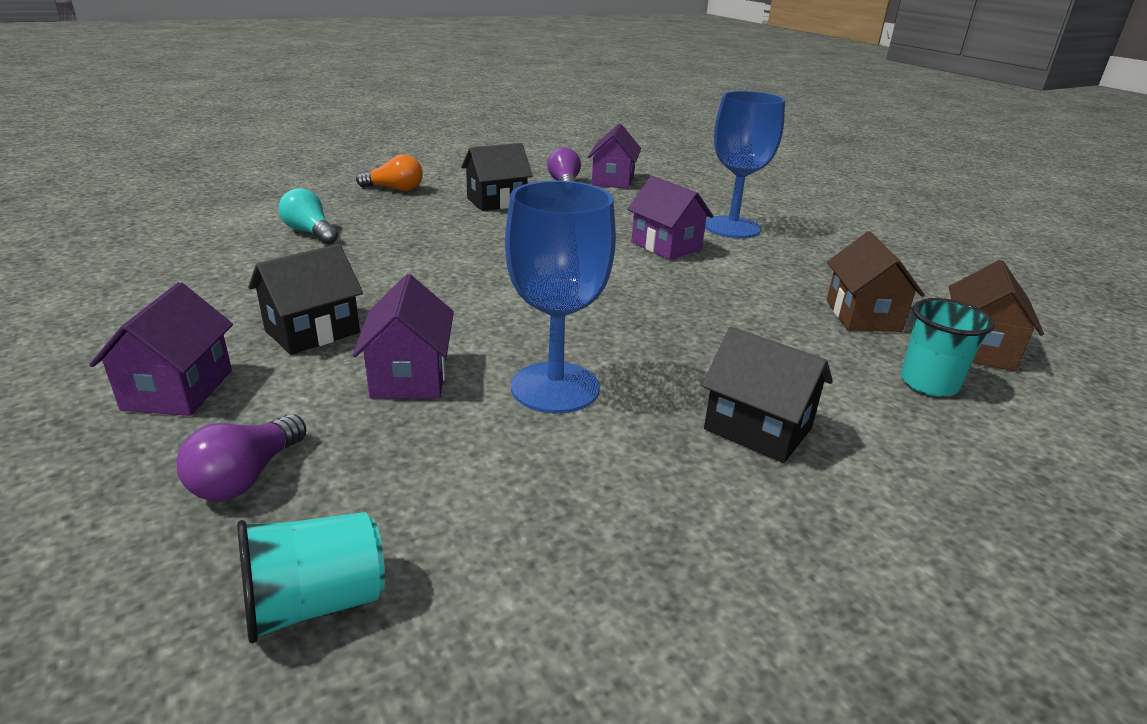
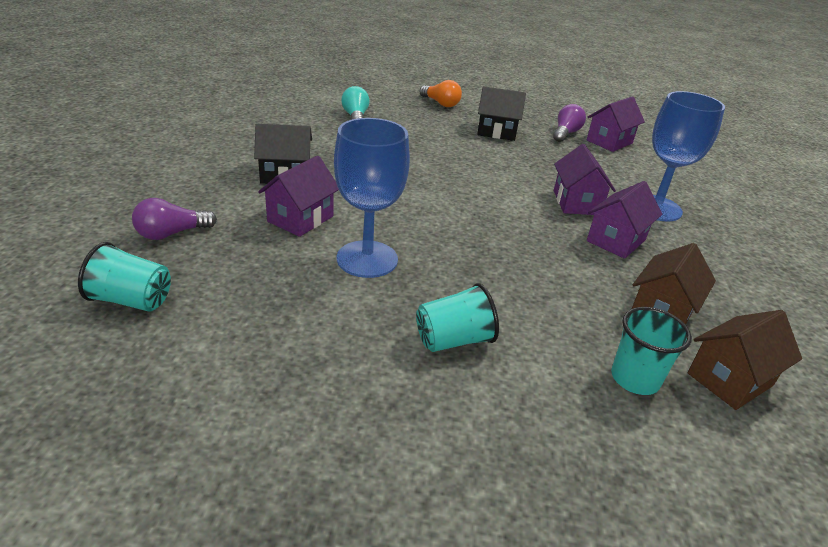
camera: 35 degrees right, 5 degrees up
purple house [89,282,233,416] -> purple house moved to [587,181,662,259]
black house [702,327,833,463] -> turquoise cup [416,283,499,352]

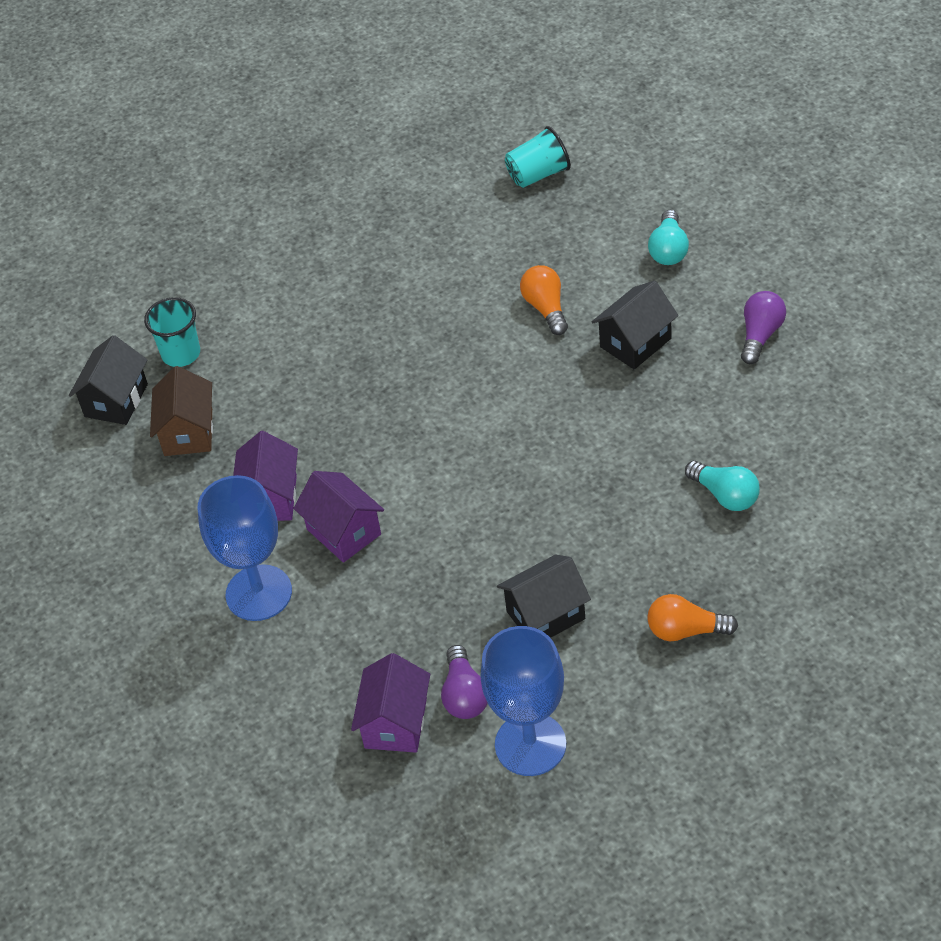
camera: 150 degrees right, 15 degrees up
purple light bulb [132,198,217,240] -> purple light bulb moved to [741,291,786,364]
purple house [258,156,339,237] -> orange light bulb [520,265,568,335]
blue goblet [334,118,410,278] -> blue goblet moved to [481,626,566,776]
turquoise cup [416,283,499,352] -> none
brown house [688,310,802,410] -> black house [69,335,148,425]
none -> turquoise light bulb [648,210,689,265]

